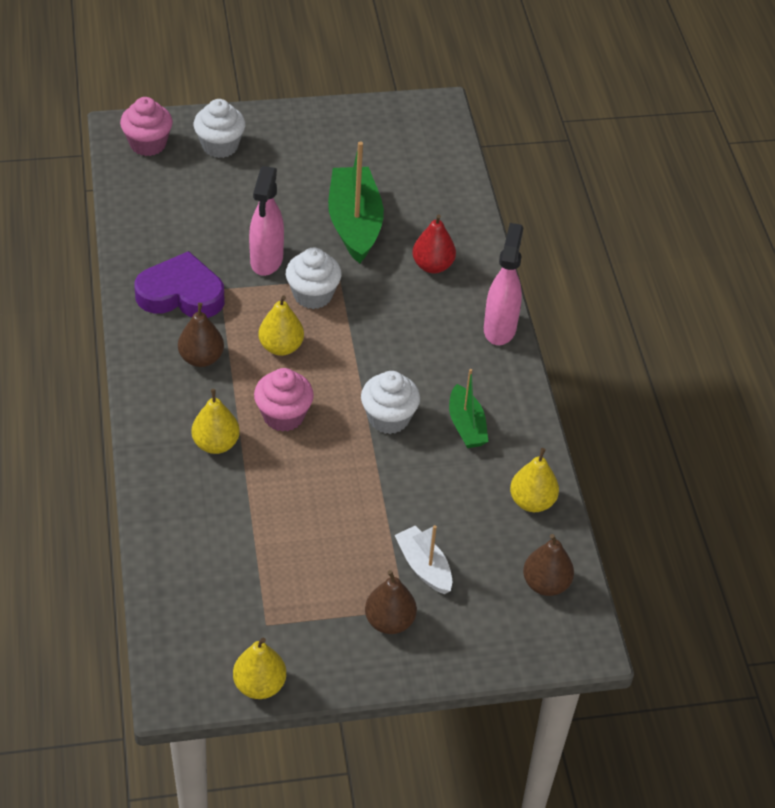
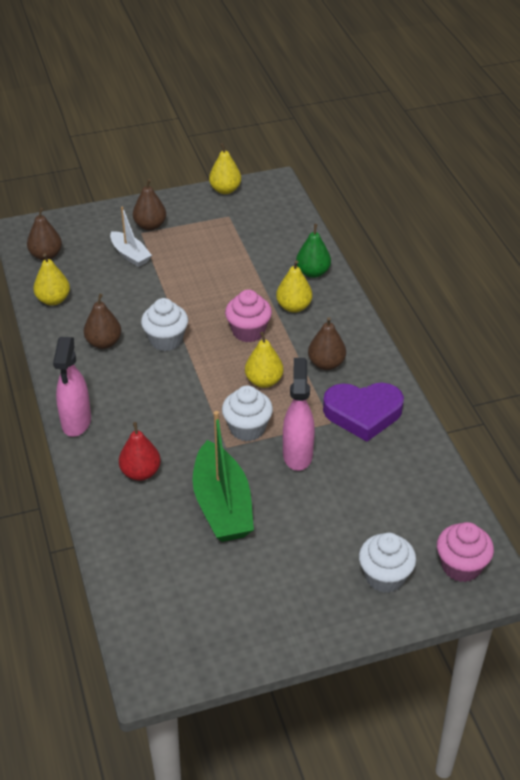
camera: 175 degrees right, 5 degrees down
green boat [449,369,489,448] -> brown pear [84,294,121,349]
none -> green pear [296,224,331,278]

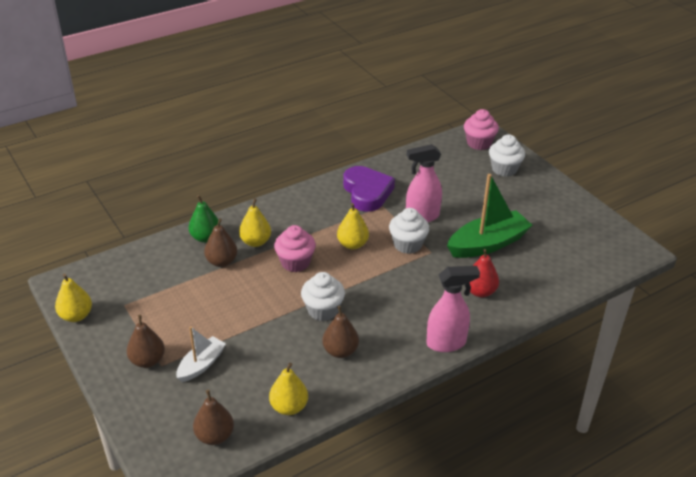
camera: 105 degrees left, 5 degrees down
brown pear [308,317,346,370] -> brown pear moved to [204,218,237,267]

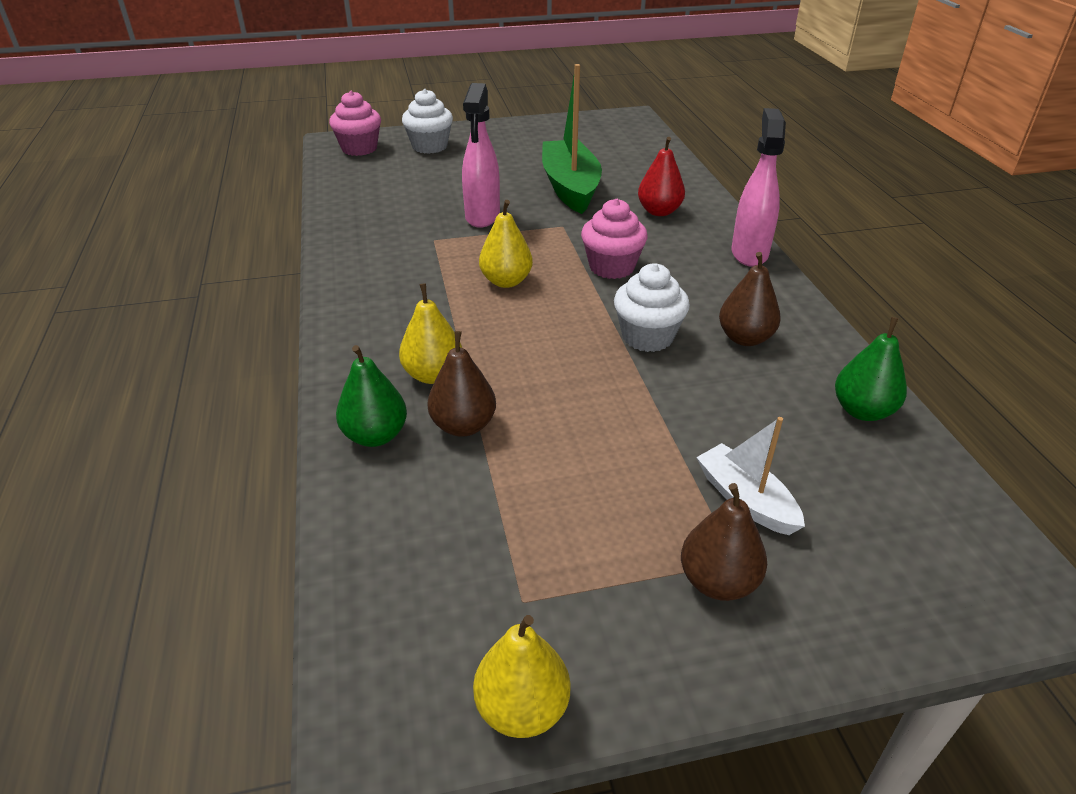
camera: 70 degrees left, 0 degrees up
brown pear [193,390,234,445] -> none
yellow pear [269,363,308,415] -> green pear [835,317,907,421]
pink cupcake [274,225,316,272] -> pink cupcake moved to [581,199,648,279]
purple heart [343,166,395,212] -> none
white cupcake [389,208,429,254] -> none

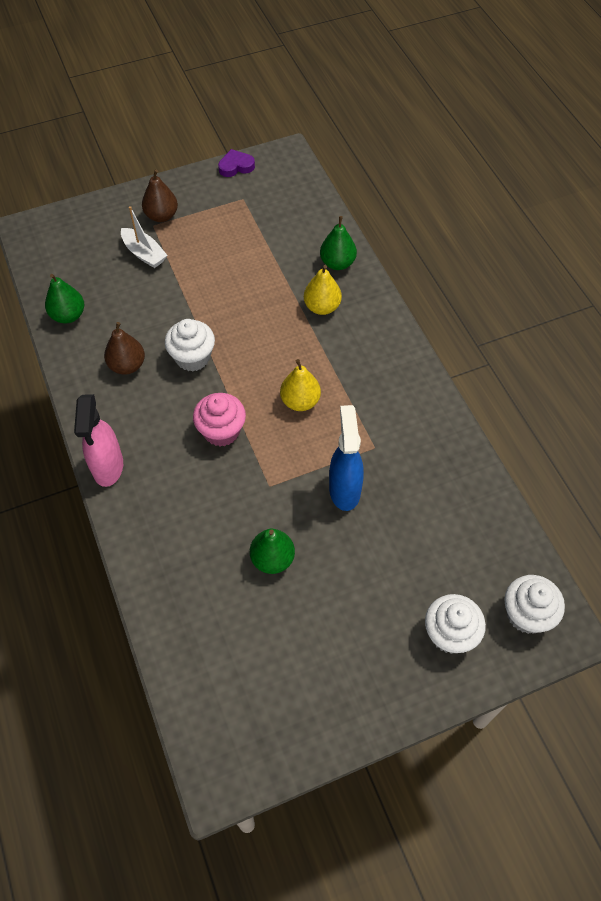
camera: 170 degrees right, 20 degrees up
pink cupcake [329,91,381,156] -> white cupcake [504,575,565,634]
brown pear [427,331,496,437] -> none
pink spray bottle [462,83,500,228] -> blue spray bottle [329,405,364,511]
yellow pear [473,615,571,738] -> purple heart [218,149,255,177]
green boat [542,64,602,214] -> green pear [250,528,295,574]
red pear [638,137,685,216] -> none

